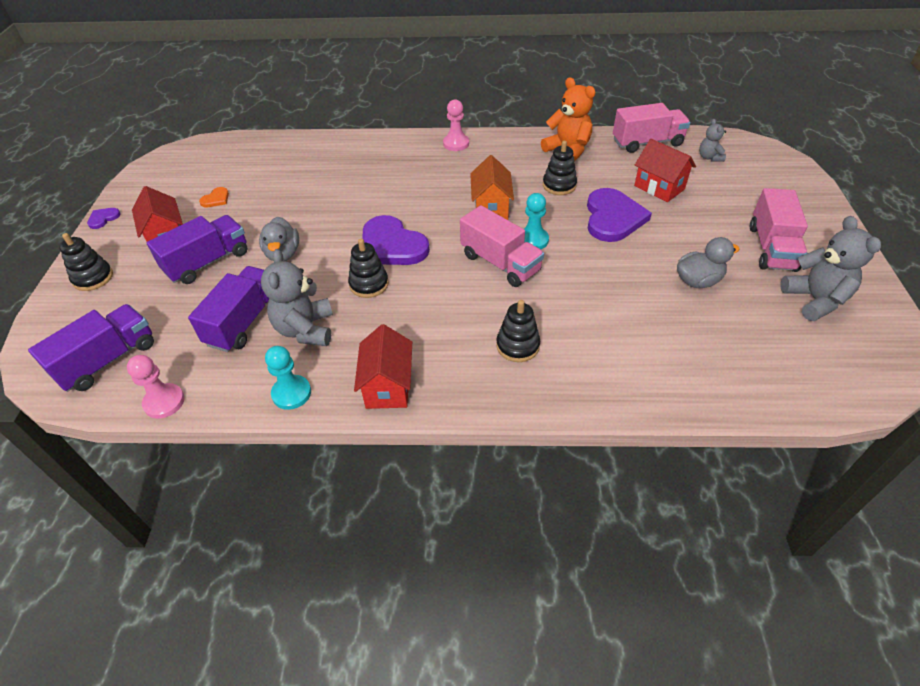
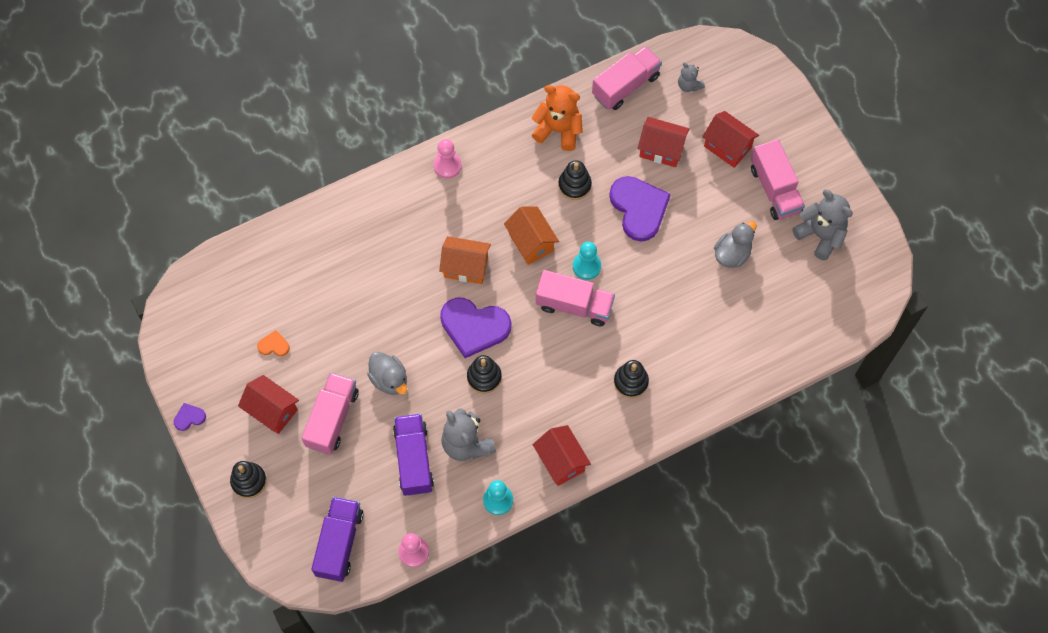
camera: 30 degrees left, 20 degrees up
purple heart [87,208,120,229] -> purple heart turned 60 degrees clockwise [174,403,206,431]
purple truck [147,215,247,284] -> pink truck [302,372,359,455]
orange heart [199,187,229,207] -> orange heart turned 90 degrees counterclockwise [257,330,290,356]
none -> orange house [439,236,491,284]
none -> red house [702,111,759,168]

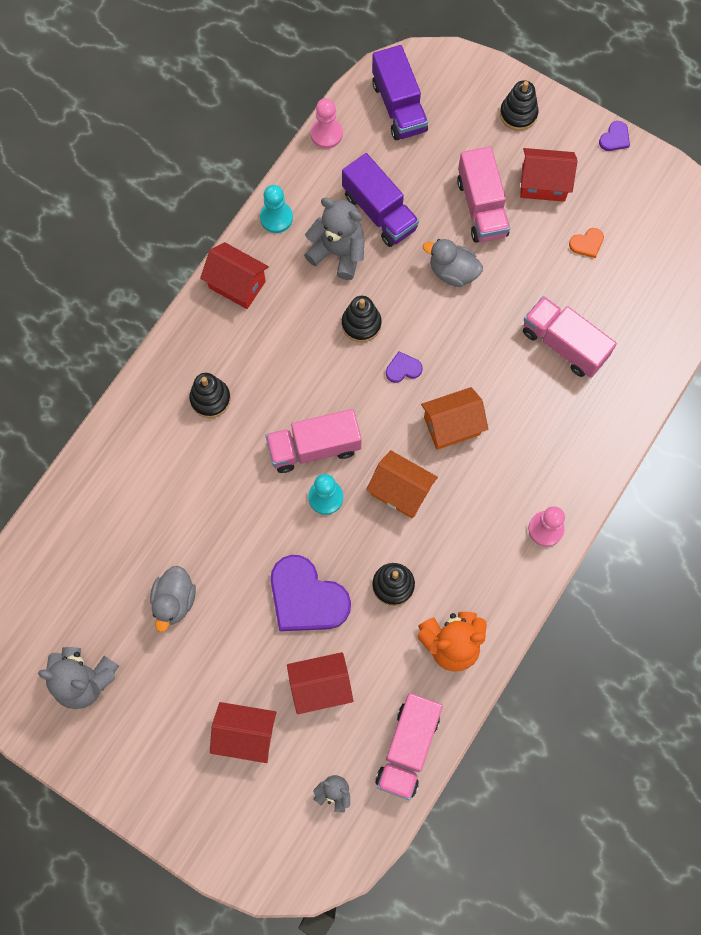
camera: 150 degrees right, 5 degrees up
purple heart [440,297,512,358] -> purple heart [386,351,423,383], size x0.44
pink truck [751,139,805,220] -> pink truck moved to [523,296,617,378]

